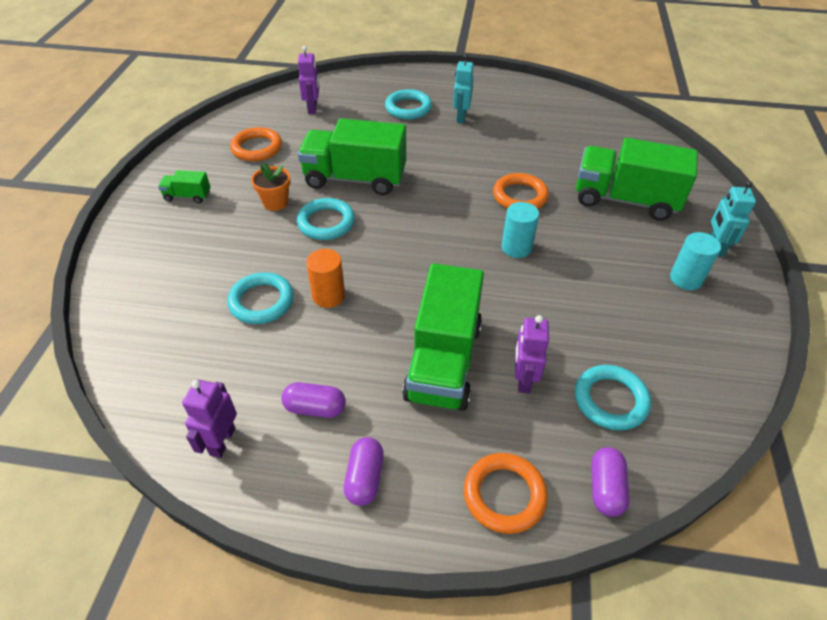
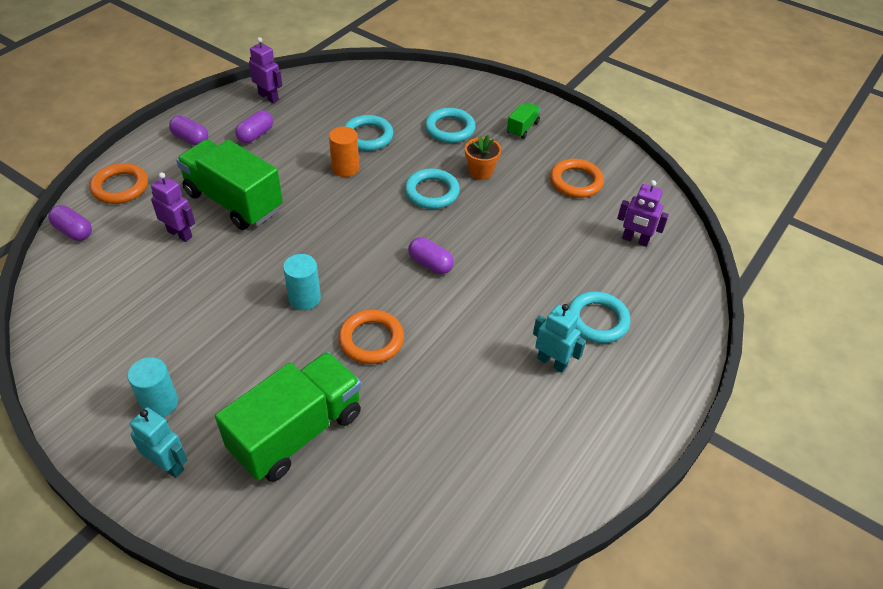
camera: 115 degrees right, 0 degrees up
green truck [298,118,406,195] -> none
turquoise ring [575,365,651,431] -> turquoise ring moved to [425,108,476,143]
none -> purple capsule [408,237,454,274]

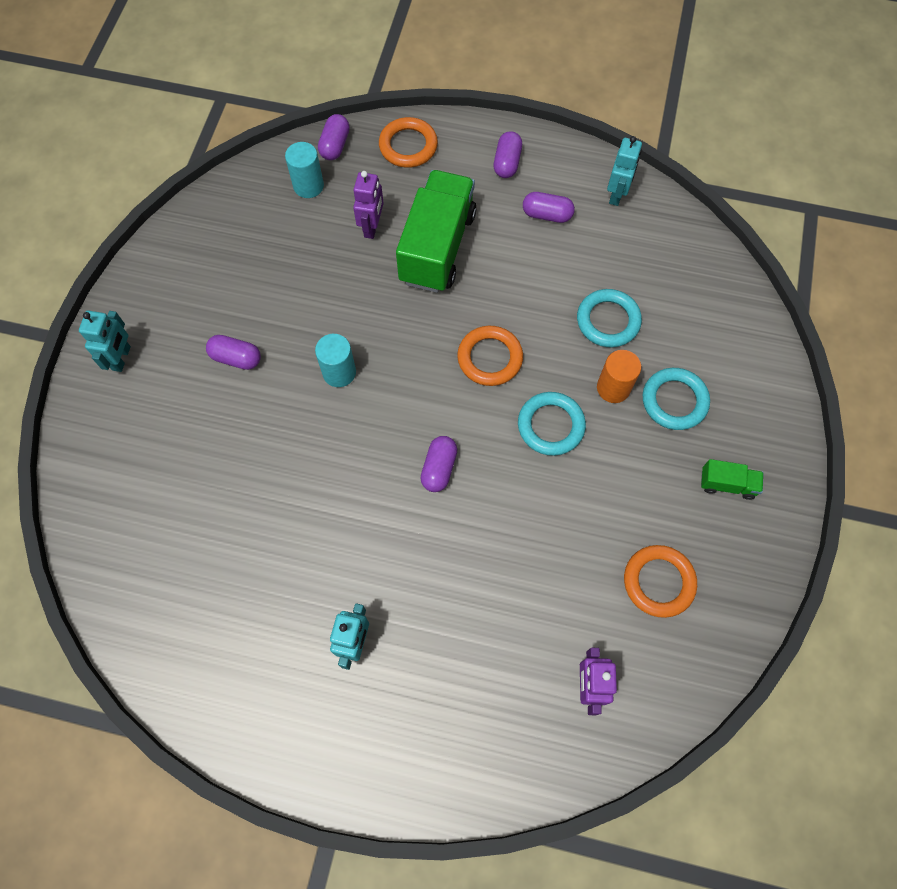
camera: 70 degrees right, 20 degrees up
turquoise cylinder [128,357,178,417] -> turquoise cylinder moved to [285,142,324,198]
green truck [215,352,361,482] -> none
purple robot [249,37,282,103] -> turquoise robot [607,136,642,206]
orange cylinder [329,126,359,177] -> orange cylinder moved to [597,350,641,403]
orange ring [338,310,404,364] -> orange ring moved to [457,326,523,386]
orange flower pot [465,135,501,180] -> none
turquoise ring [568,292,630,343] -> none
none -> purple capsule [206,335,261,370]

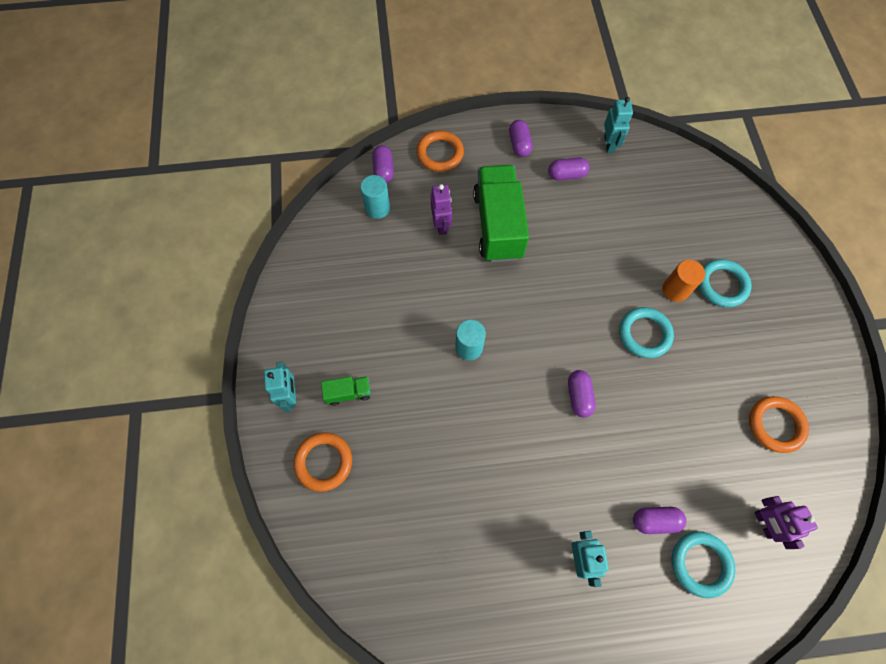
camera: 20 degrees left, 0 degrees up
purple capsule [206,335,261,370] -> purple capsule moved to [633,507,686,534]
orange ring [457,326,523,386] -> orange ring moved to [294,432,352,492]
turquoise ring [577,289,642,347] -> turquoise ring moved to [672,531,736,598]
green truck [701,459,764,500] -> green truck moved to [321,376,371,406]

